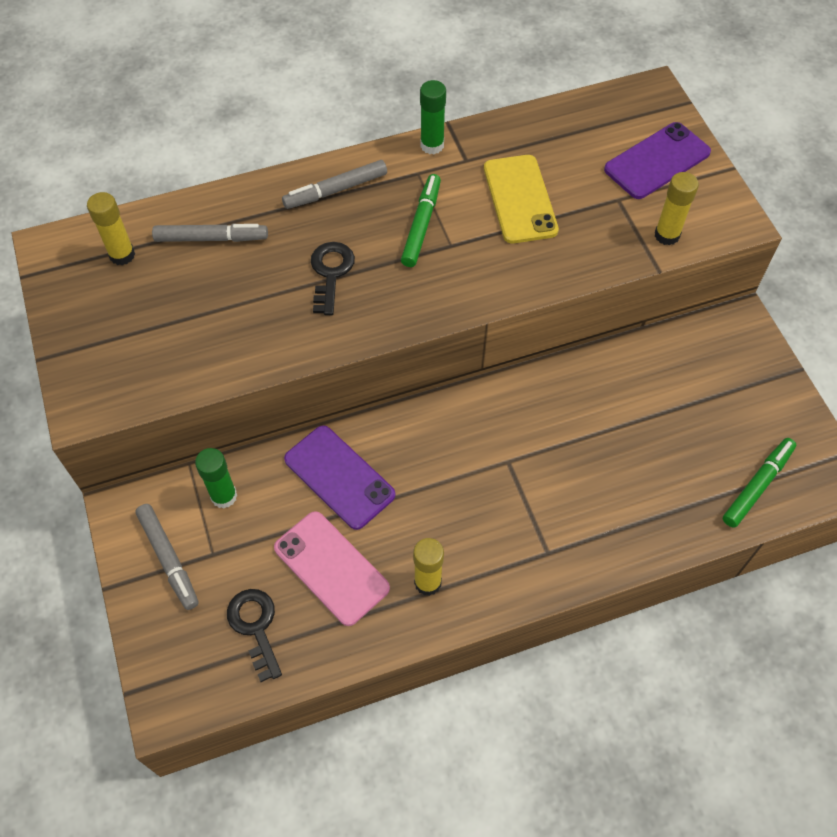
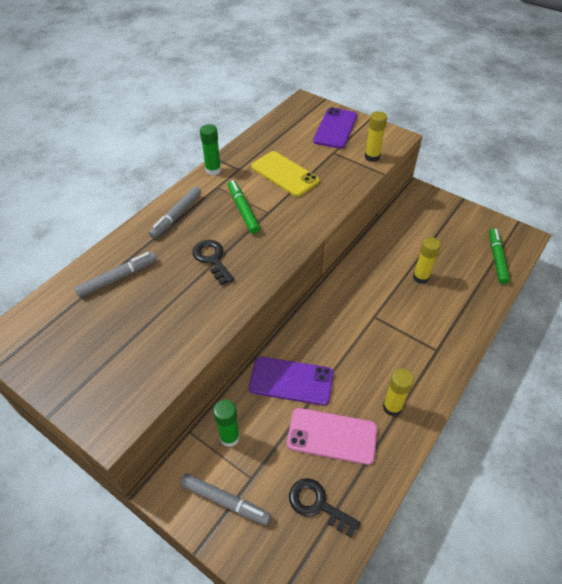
camera: 35 degrees left, 10 degrees down
yellow glue stick [87,192,135,265] -> yellow glue stick moved to [413,237,441,284]

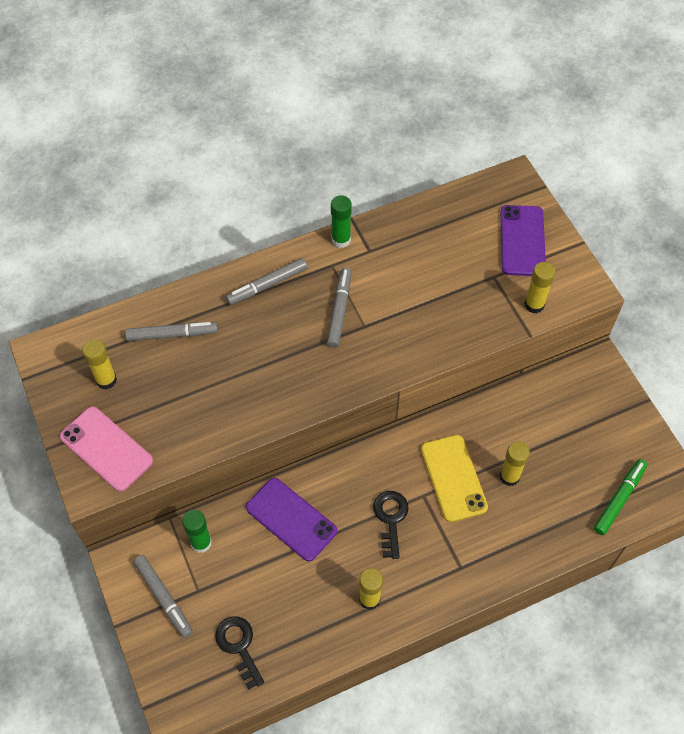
camera: 30 degrees right, 10 degrees up
black key [192,240,234,285] -> black key moved to [373,491,409,559]
green marker [228,180,260,234] -> grey marker [327,267,351,348]
yellow phone [251,151,320,197] -> yellow phone moved to [421,435,488,522]
pink phone [287,408,377,465] -> pink phone moved to [60,407,153,492]
purple phone [313,107,357,149] -> purple phone turned 45 degrees counterclockwise [500,205,546,276]
none -> yellow glue stick [82,339,117,390]

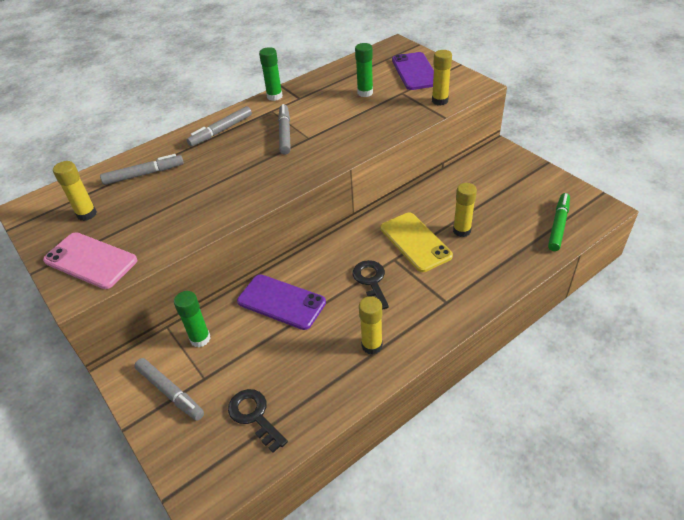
camera: 10 degrees left, 15 degrees down
none -> green glue stick [355,43,373,97]

